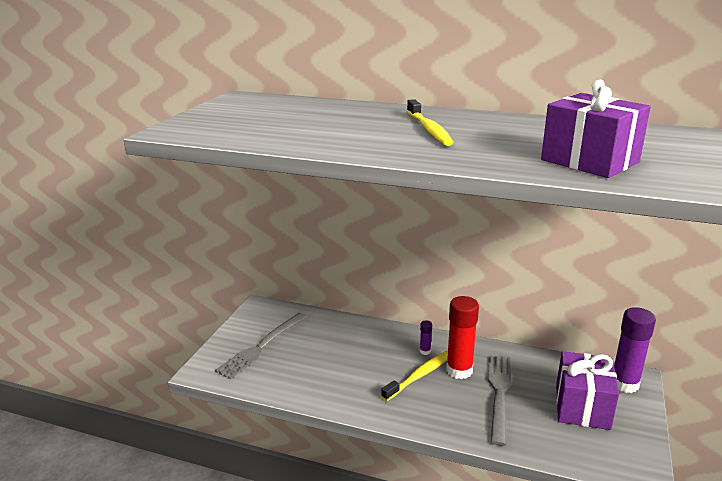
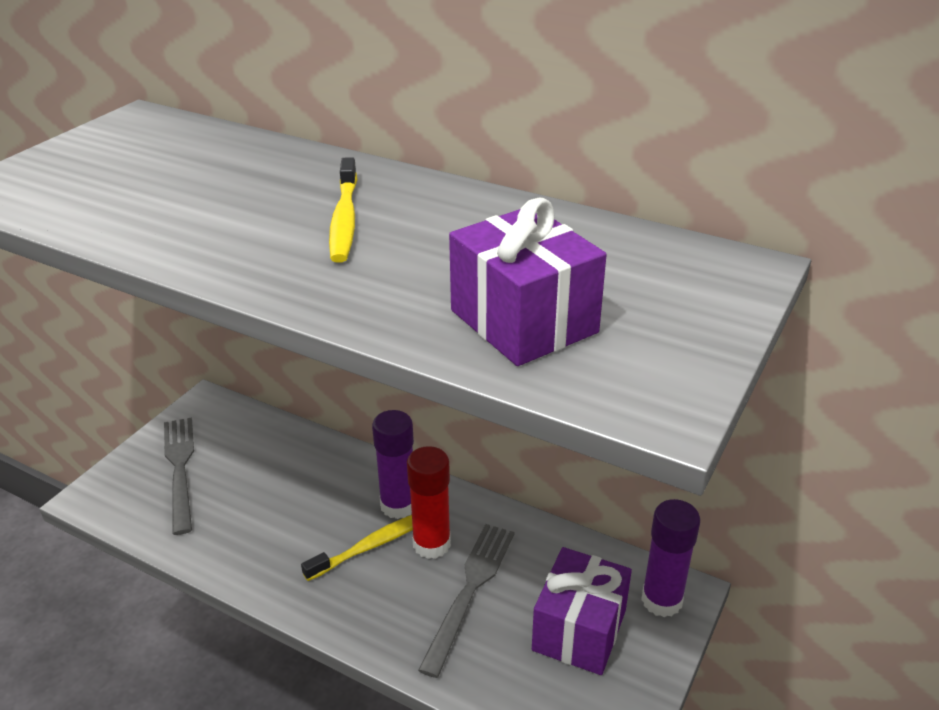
camera: 10 degrees right, 10 degrees up
grey fork [215,313,307,379] -> grey fork turned 120 degrees clockwise [164,417,194,535]
purple glue stick [420,321,432,355] -> purple glue stick [372,410,414,519], size x2.27

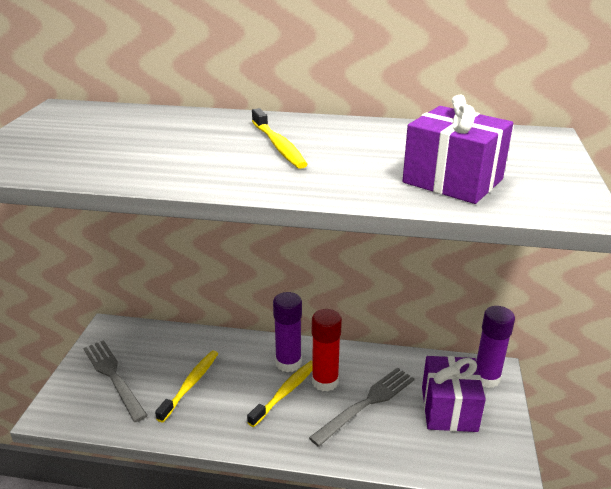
camera: 20 degrees left, 5 degrees down
grey fork [418,524,515,678] -> grey fork turned 45 degrees clockwise [309,367,415,447]
none -> yellow toothbrush [155,350,218,422]

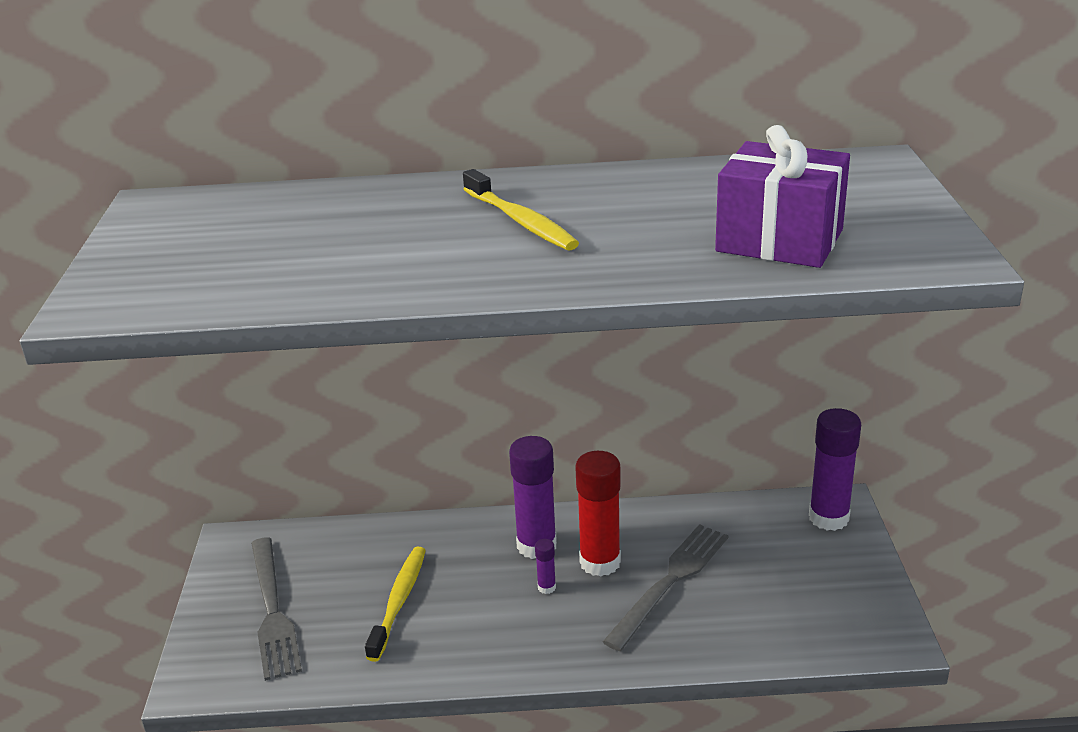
camera: 10 degrees left, 0 degrees up
grey fork [83,340,148,422] -> grey fork turned 150 degrees counterclockwise [251,537,302,681]
yellow toothbrush [247,361,313,427] -> purple glue stick [535,539,556,594]
purple gift [422,356,486,432] -> none

